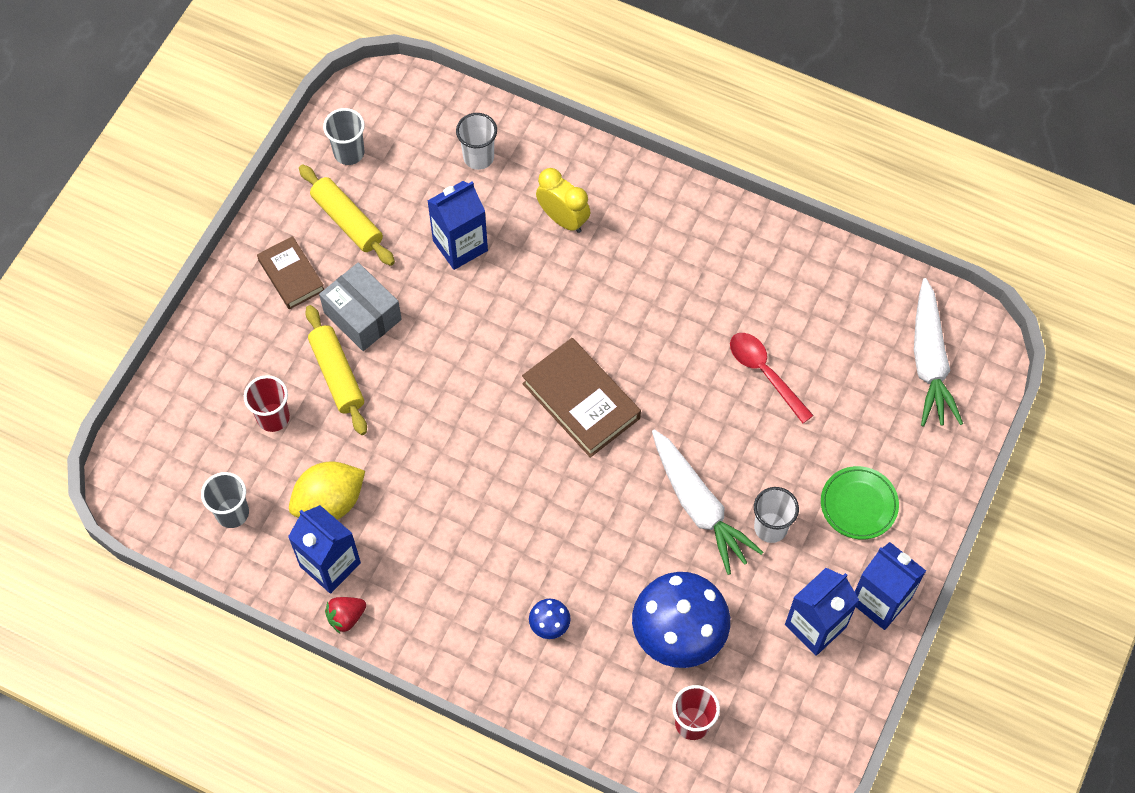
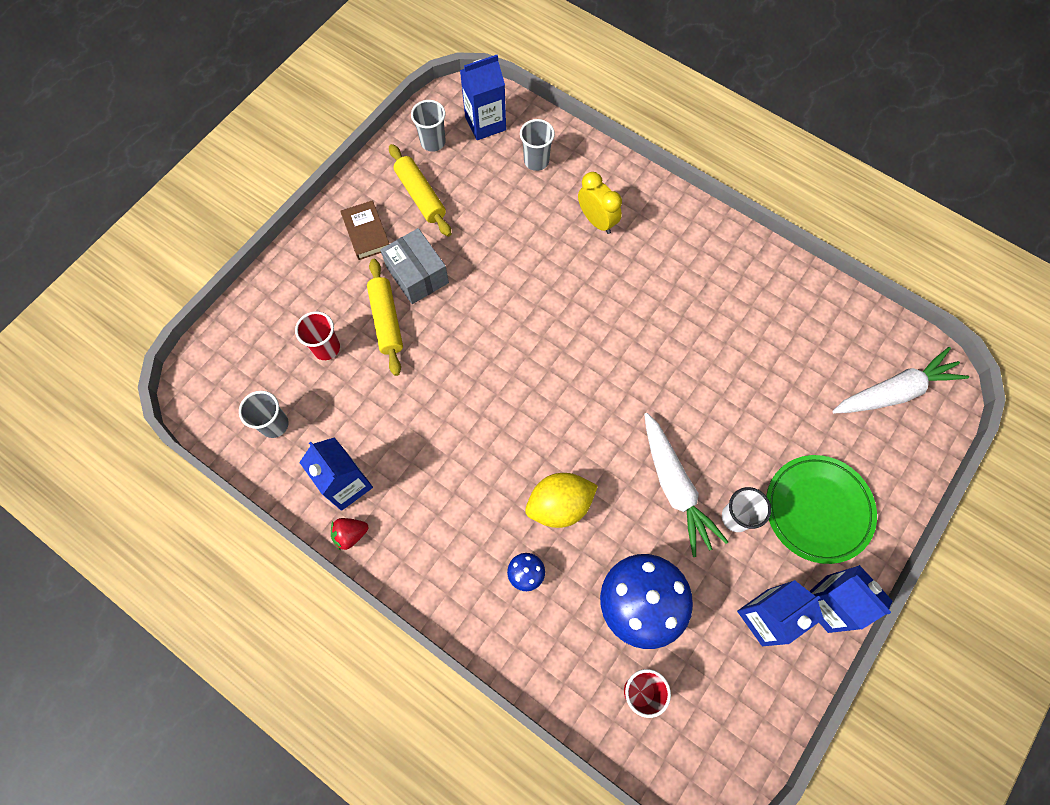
camera: 10 degrees right, 5 degrees up
yellow lemon [289,461,365,519] -> yellow lemon moved to [525,473,598,528]
blue carton [428,181,488,270] -> blue carton moved to [460,55,506,140]
white cup [456,113,497,170] -> grey cup [520,119,555,171]
brown book [522,338,641,458] -> none
red spoon [730,333,814,423] -> none
green plate [821,466,899,539] -> green plate [766,455,877,564], size x1.56
white carrot [914,278,963,427] -> white carrot turned 120 degrees counterclockwise [833,347,969,413]

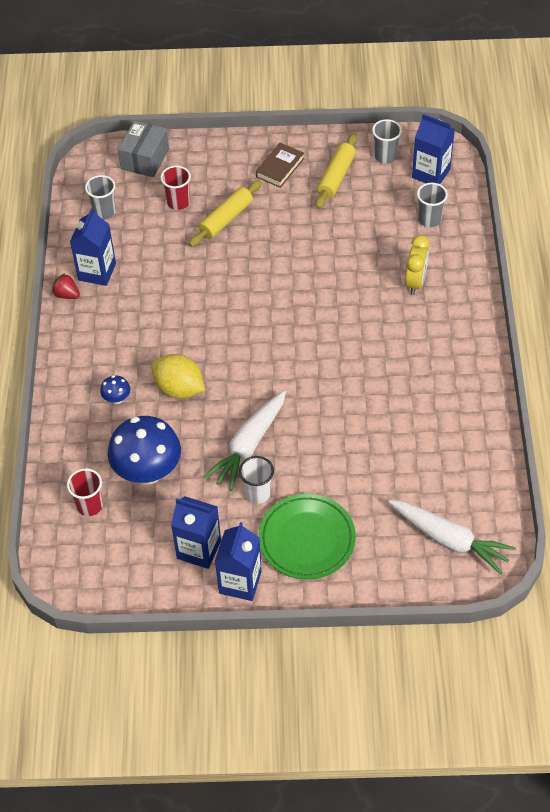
camera: 55 degrees right, 15 degrees down
grey box [380,228,449,304] -> grey box moved to [118,121,169,177]

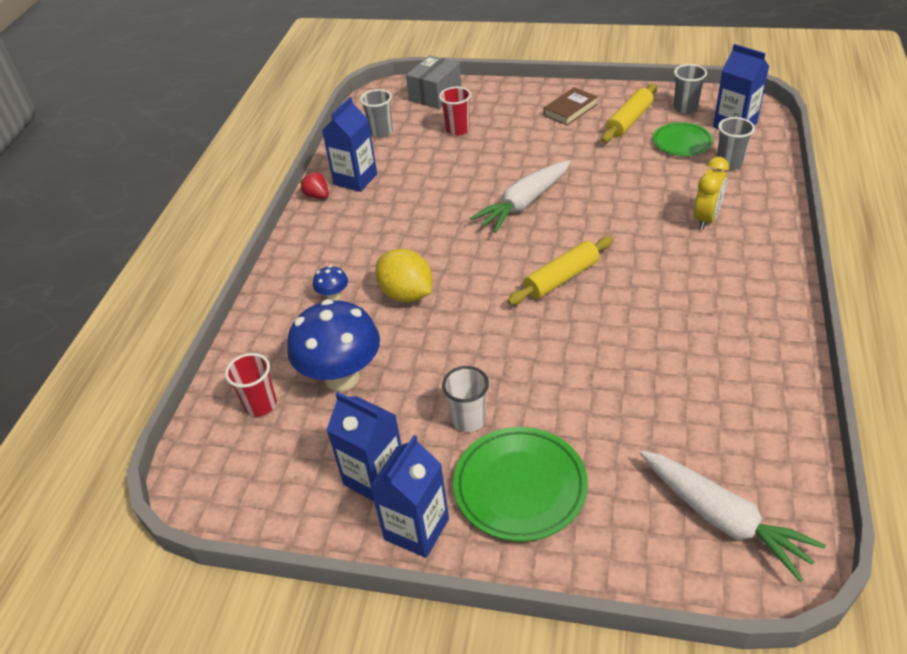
camera: 15 degrees right, 10 degrees down
yellow rolling pin [189,180,262,247] -> yellow rolling pin moved to [507,236,614,305]
white carrot [203,390,286,491] -> white carrot moved to [470,160,571,233]
none -> green plate [653,122,713,156]

